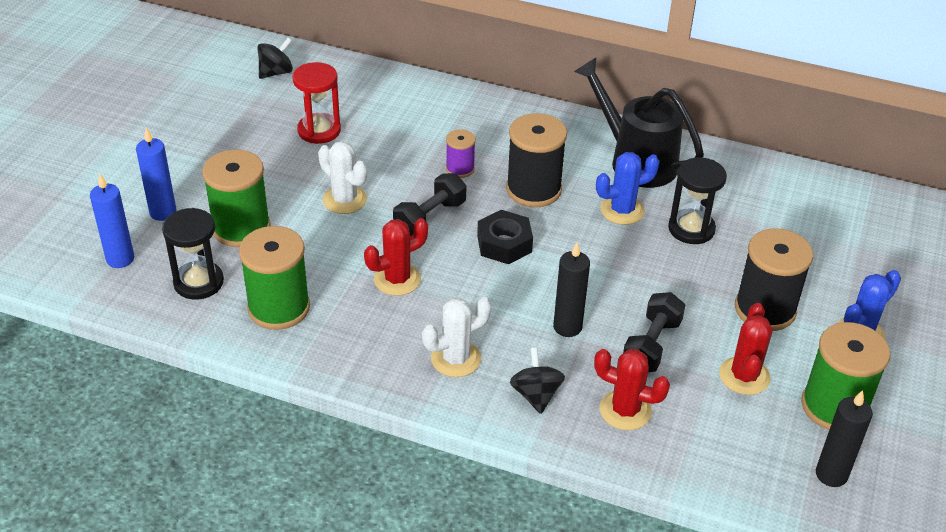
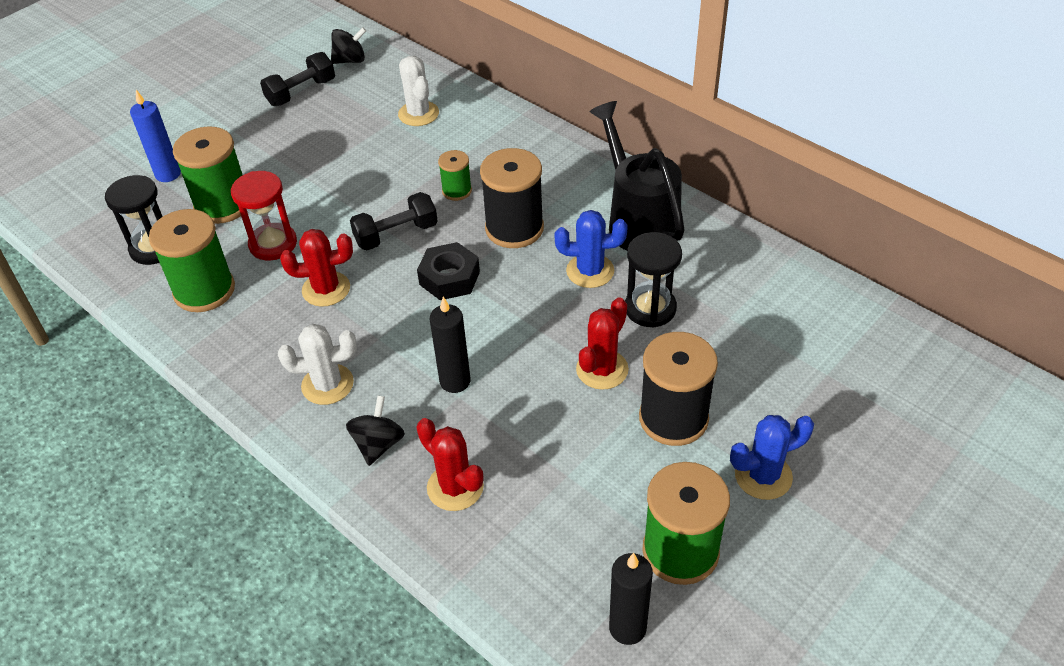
camera: 25 degrees right, 5 degrees up
blue candle [90,174,134,268] -> none
red hourglass [292,62,341,144] -> red hourglass moved to [231,171,297,260]
white cactus [318,141,367,214] -> white cactus moved to [398,56,439,126]
purple spool [446,129,476,178] -> green spool [438,150,472,201]
black dumbbell [623,292,685,372] -> black dumbbell moved to [260,52,335,106]
red cactus [719,303,773,395] -> red cactus moved to [576,298,629,390]

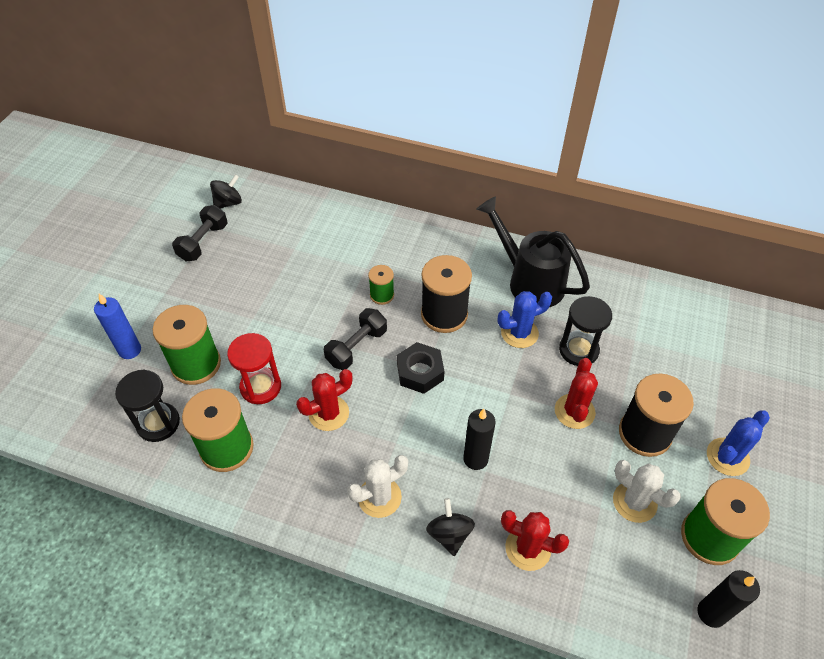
camera: 25 degrees left, 5 degrees up
white cactus [398,56,439,126] -> white cactus moved to [613,460,681,523]

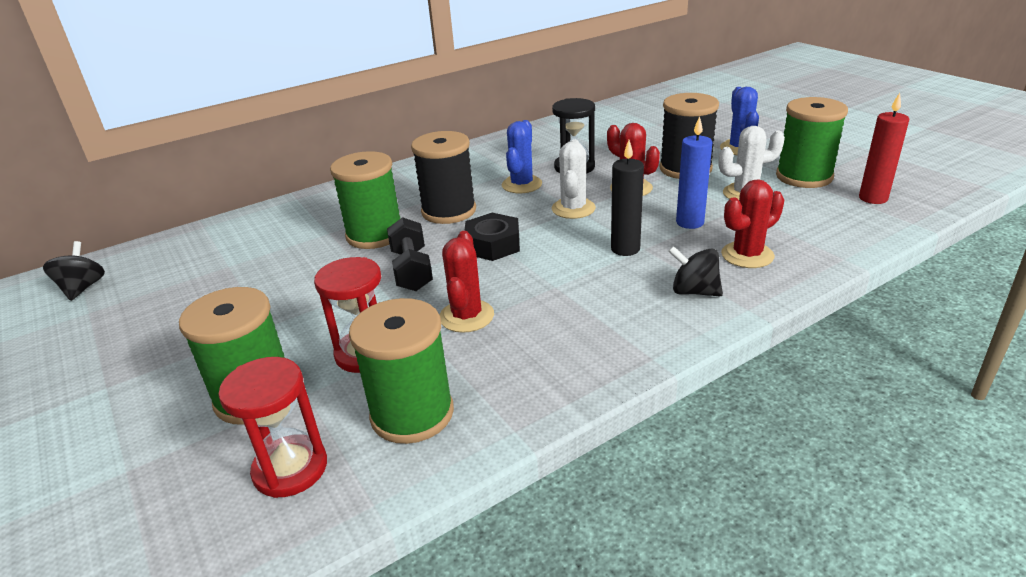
camera: 50 degrees left, 20 degrees down
blue candle [94,294,141,359] -> blue candle moved to [676,116,712,229]
black hourglass [115,369,180,442] -> red hourglass [218,357,327,498]
black dumbbell [172,205,228,261] -> none
white cactus [347,455,408,518] -> white cactus moved to [552,139,596,219]
green spool [368,265,394,305] -> green spool [330,151,400,249], size x1.89
black watering can [477,196,590,307] -> none
black candle [697,570,760,628] -> red candle [859,93,909,204]

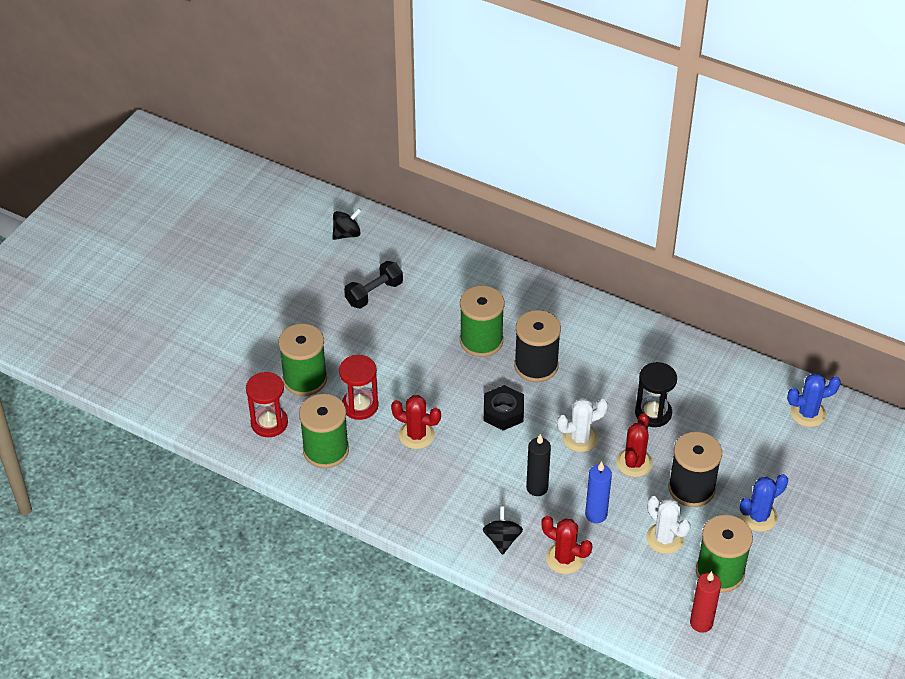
camera: 60 degrees right, 15 degrees up
black dumbbell [387,217,433,291] -> black dumbbell moved to [344,261,403,309]
red cactus [440,231,494,333] -> red cactus turned 45 degrees clockwise [391,395,441,449]
blue cactus [501,120,542,193] -> blue cactus moved to [787,373,841,427]

